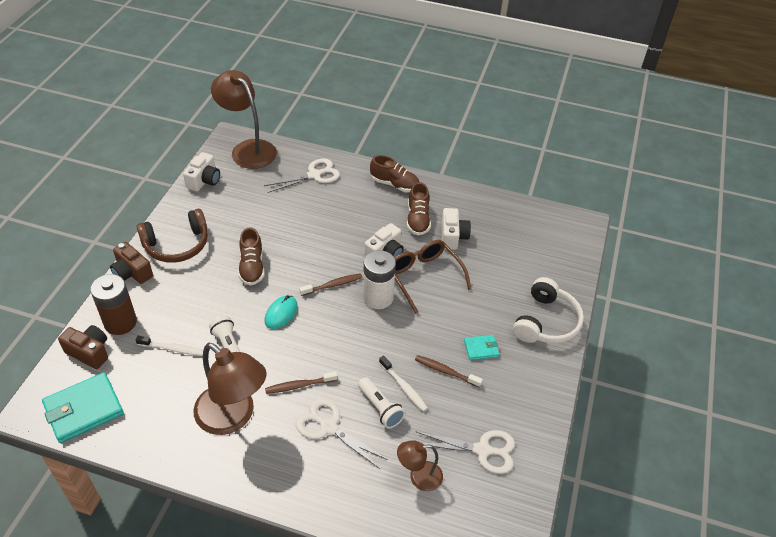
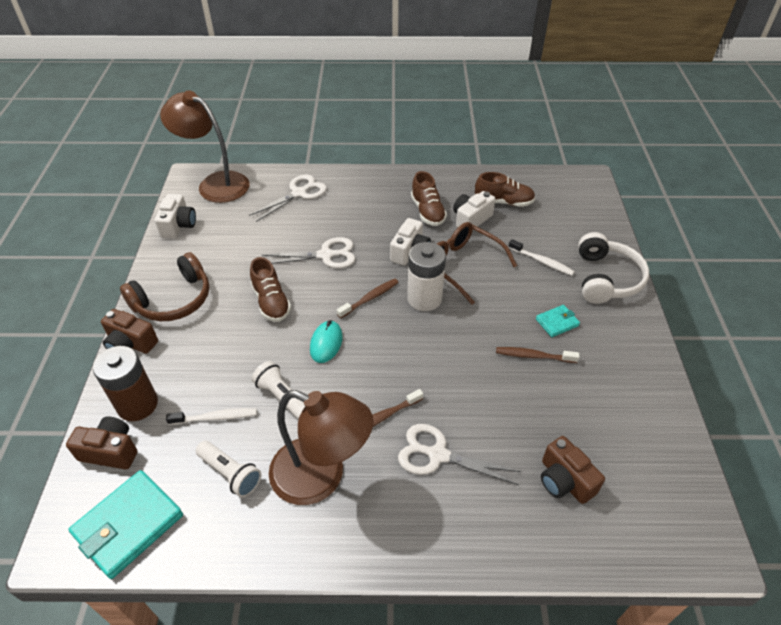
camera: 15 degrees left, 0 degrees up
white flashlight [358,377,405,428] -> white flashlight moved to [196,441,261,498]
brown shoe [370,155,419,192] -> brown shoe moved to [475,172,535,207]
white toothbrush [379,355,428,412] -> white toothbrush moved to [508,239,575,276]
brown lamp [397,440,443,491] -> brown camera [541,436,605,504]
white scissors [417,430,515,474] -> white scissors moved to [262,237,355,268]
white camera [442,208,471,250] -> white camera turned 120 degrees counterclockwise [453,191,495,228]

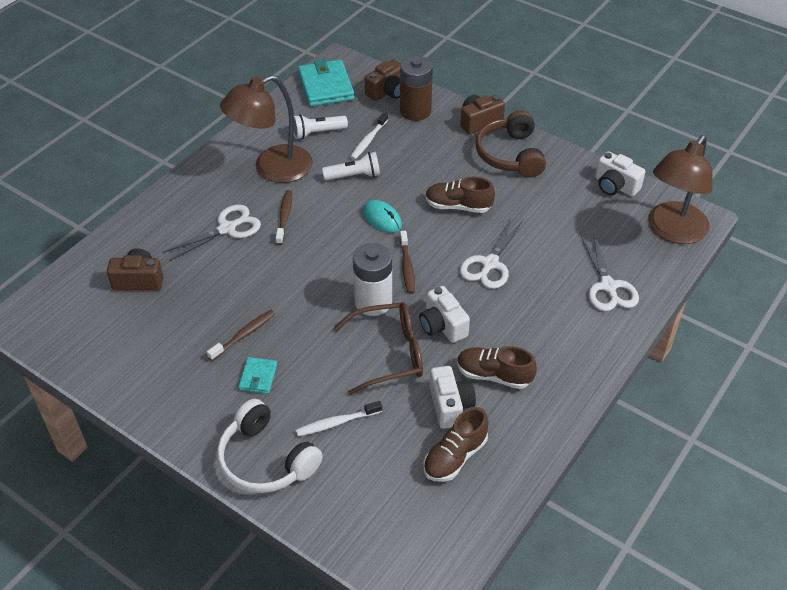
camera: 125 degrees right, 0 degrees up
brown lamp [160,90,249,203] -> brown lamp turned 150 degrees clockwise [649,135,713,244]

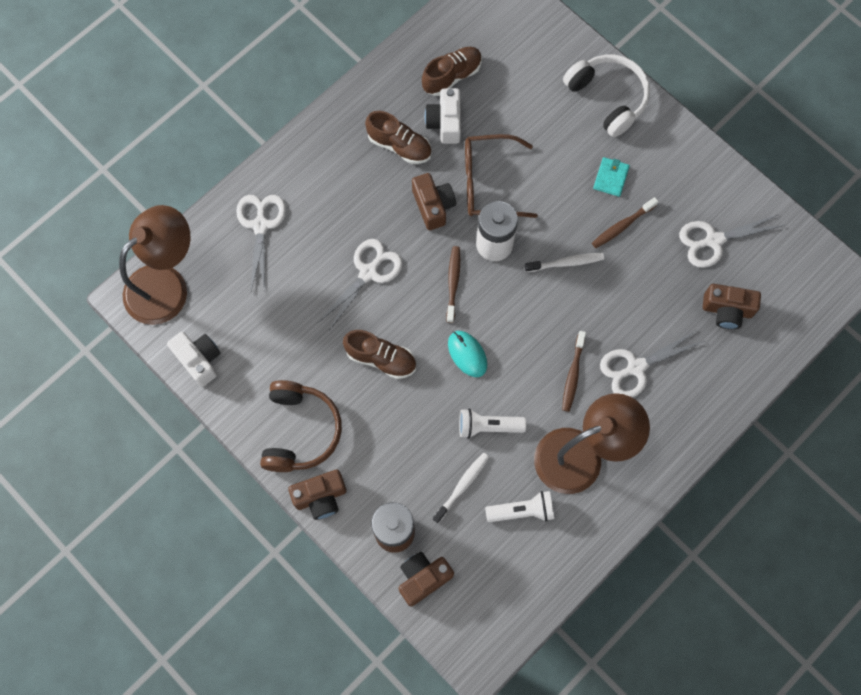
camera: 170 degrees left, 25 degrees up
white toothbrush [296,401,382,436] -> white toothbrush moved to [525,253,604,272]
turquoise wallet [298,59,354,107] -> none
white camera [419,286,470,343] -> brown camera [412,173,456,230]
none -> white scissors [679,214,784,268]

